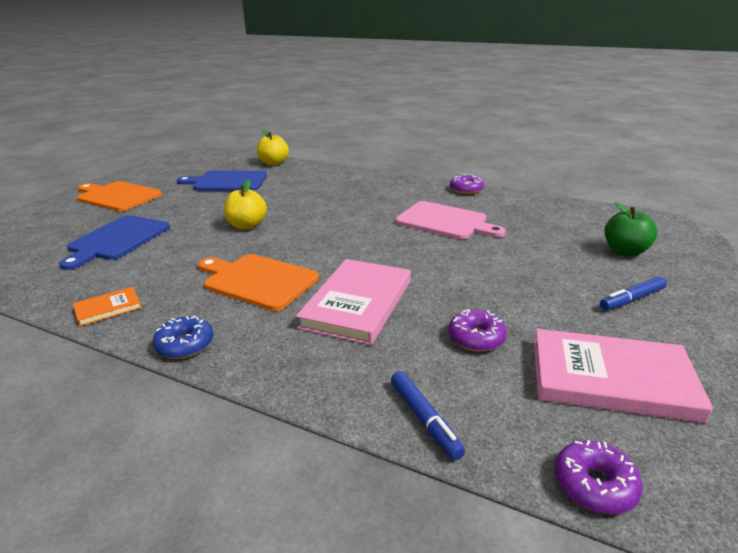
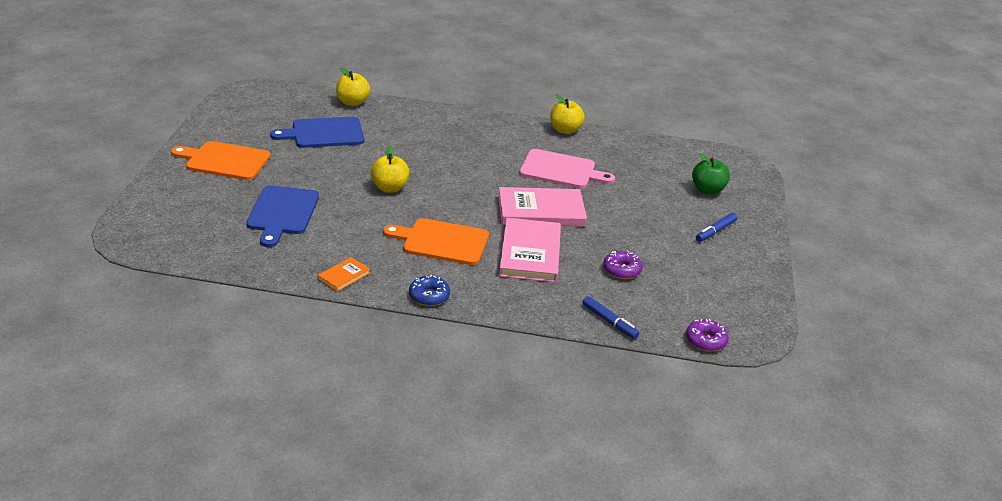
camera: 20 degrees left, 5 degrees up
purple donut [450,174,484,194] -> yellow apple [550,94,585,134]
pink book [534,329,713,423] -> pink book moved to [498,187,587,227]

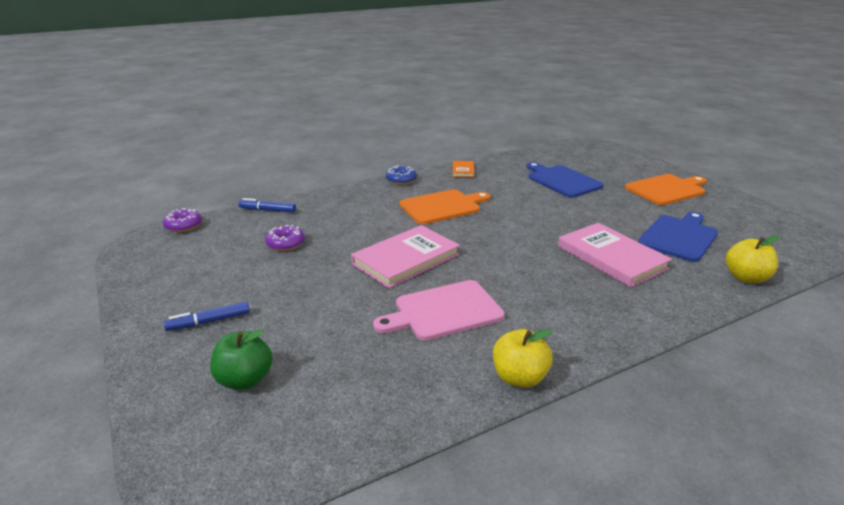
camera: 145 degrees right, 5 degrees down
yellow apple [370,146,409,192] -> none
pink book [499,218,561,283] -> pink book moved to [558,223,672,287]
blue marker [696,213,738,242] -> blue marker turned 120 degrees counterclockwise [164,302,250,331]

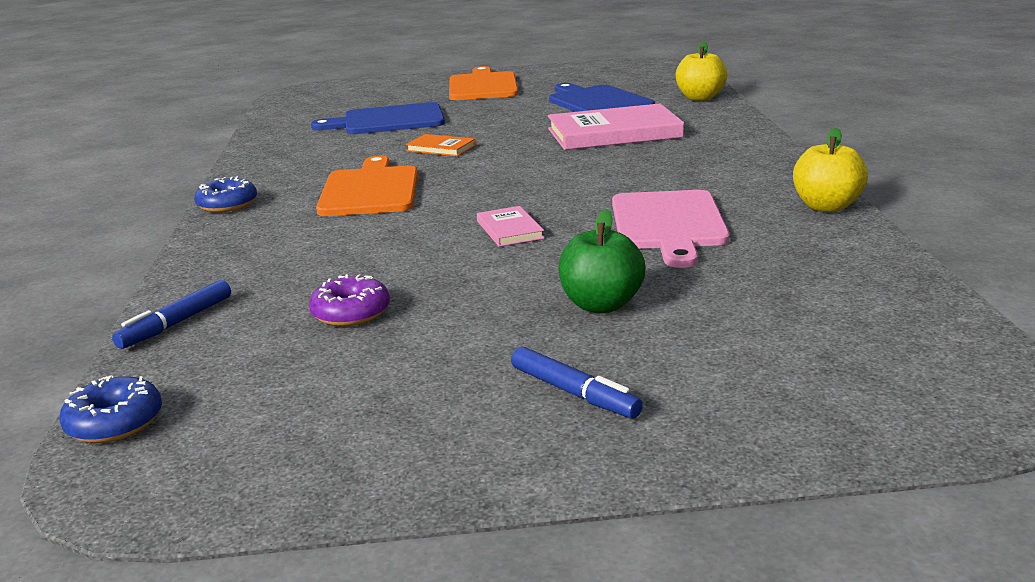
camera: 65 degrees left, 5 degrees down
purple donut [163,208,202,232] -> blue donut [59,375,162,443]
blue marker [164,302,250,331] -> blue marker turned 45 degrees counterclockwise [511,346,643,419]
green apple [210,329,273,390] -> green apple moved to [558,209,645,313]
pink book [351,225,460,288] -> pink book [477,206,544,247], size x0.48
orange book [453,161,475,177] -> orange book moved to [406,134,476,157]

